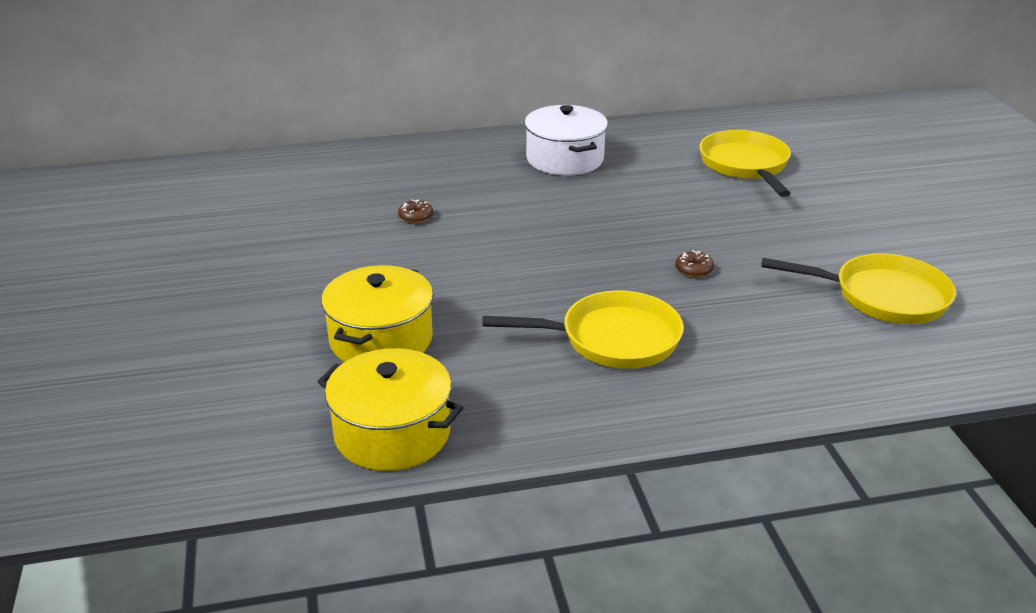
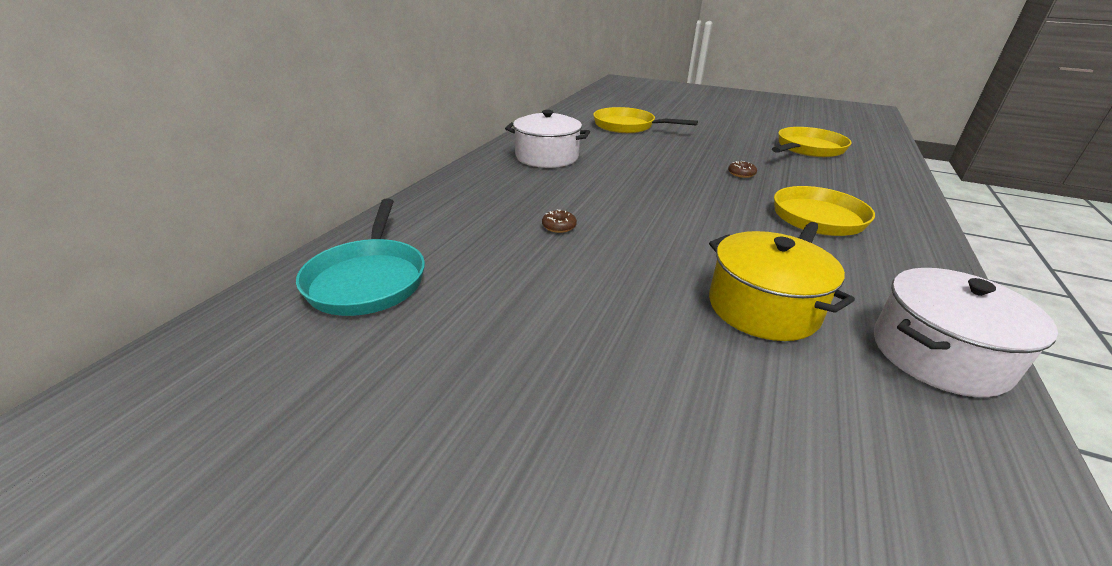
camera: 55 degrees left, 0 degrees up
yellow pot [317,348,463,471] -> white pot [874,268,1058,397]
none -> turquoise pan [296,199,425,316]

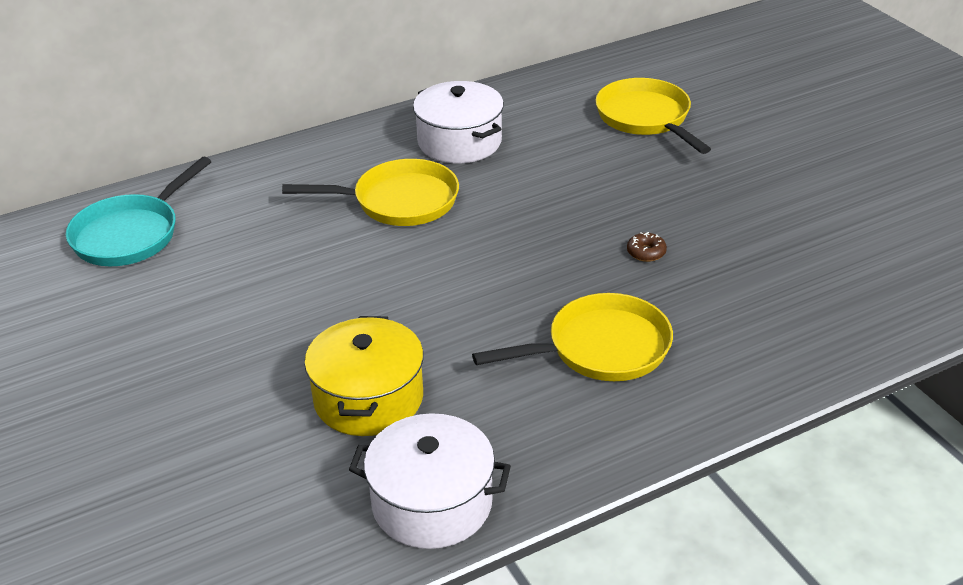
camera: 40 degrees right, 5 degrees up
brown donut [542,210,577,233] -> none
yellow pan [772,127,852,157] -> yellow pan moved to [282,159,459,226]

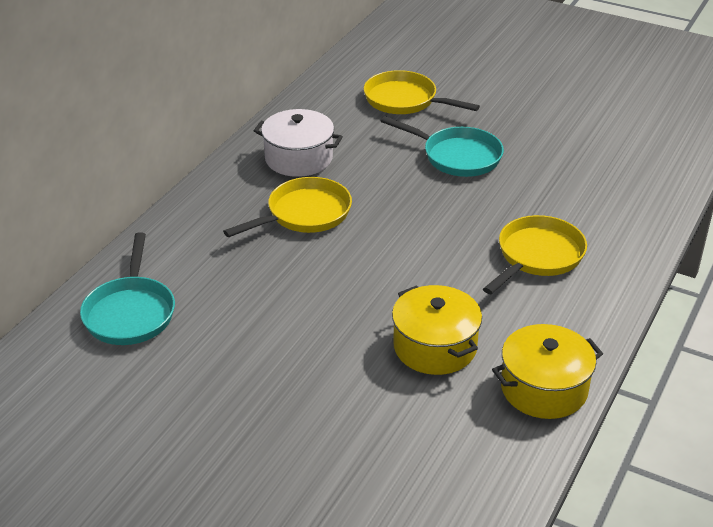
camera: 35 degrees left, 0 degrees up
white pot [349,413,511,549] -> yellow pot [492,324,603,419]
brown donut [627,232,667,262] -> none
none -> turquoise pan [381,116,504,177]

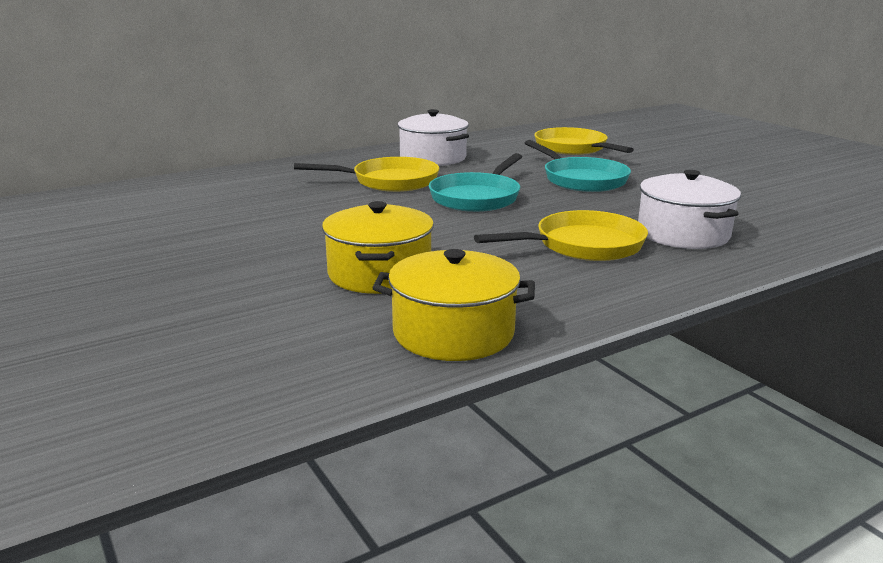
camera: 30 degrees right, 15 degrees down
turquoise pan [80,232,175,345] -> turquoise pan moved to [429,153,522,212]
none -> white pot [638,170,741,249]

